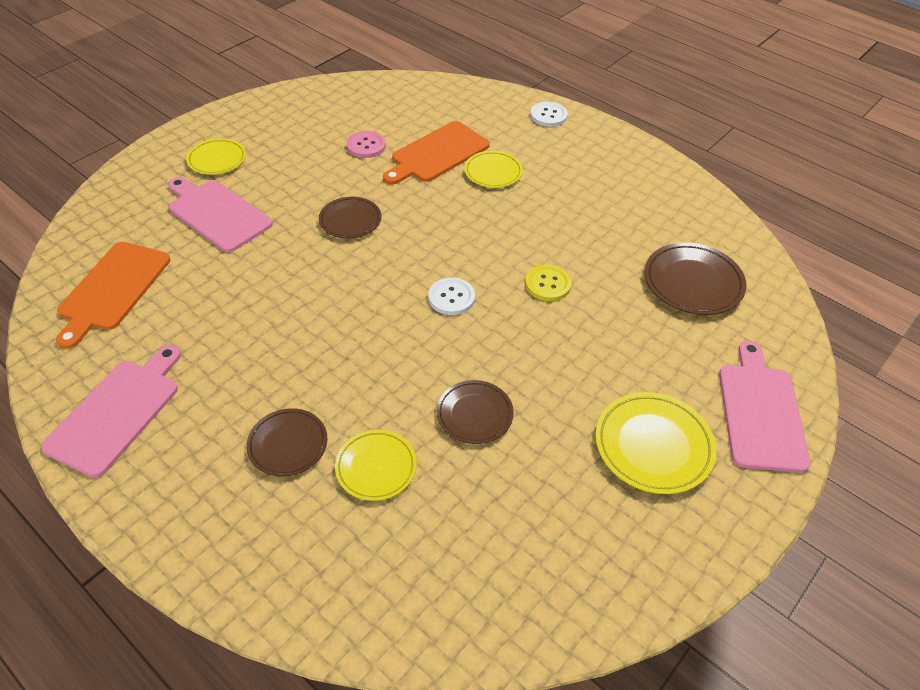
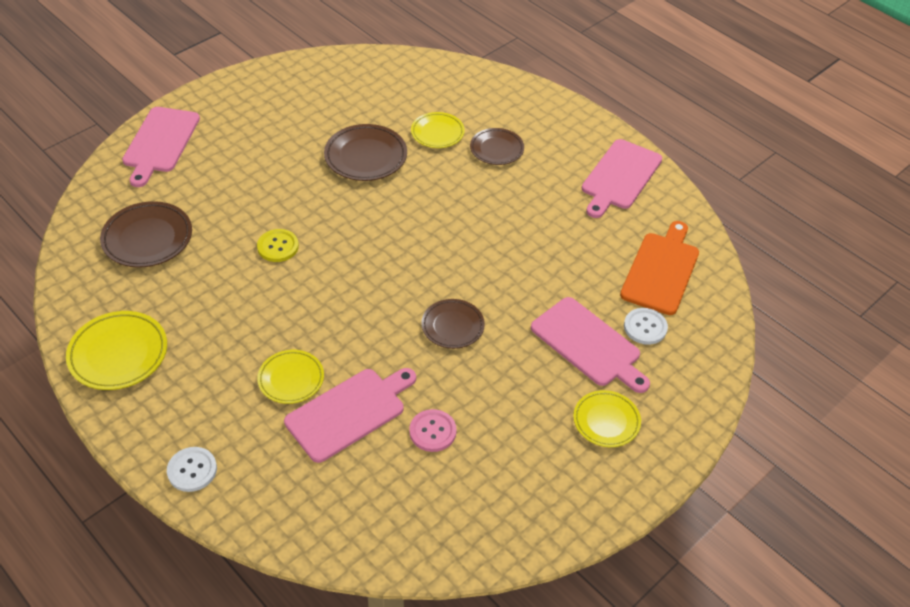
camera: 175 degrees left, 0 degrees up
orange cutting board [383,121,490,185] -> pink cutting board [284,368,416,463]
white button [428,278,475,315] -> white button moved to [624,308,668,345]
brown plate [437,380,514,444] -> brown plate [324,124,407,181], size x1.51
yellow plate [595,392,716,494] -> yellow plate moved to [66,311,167,390]

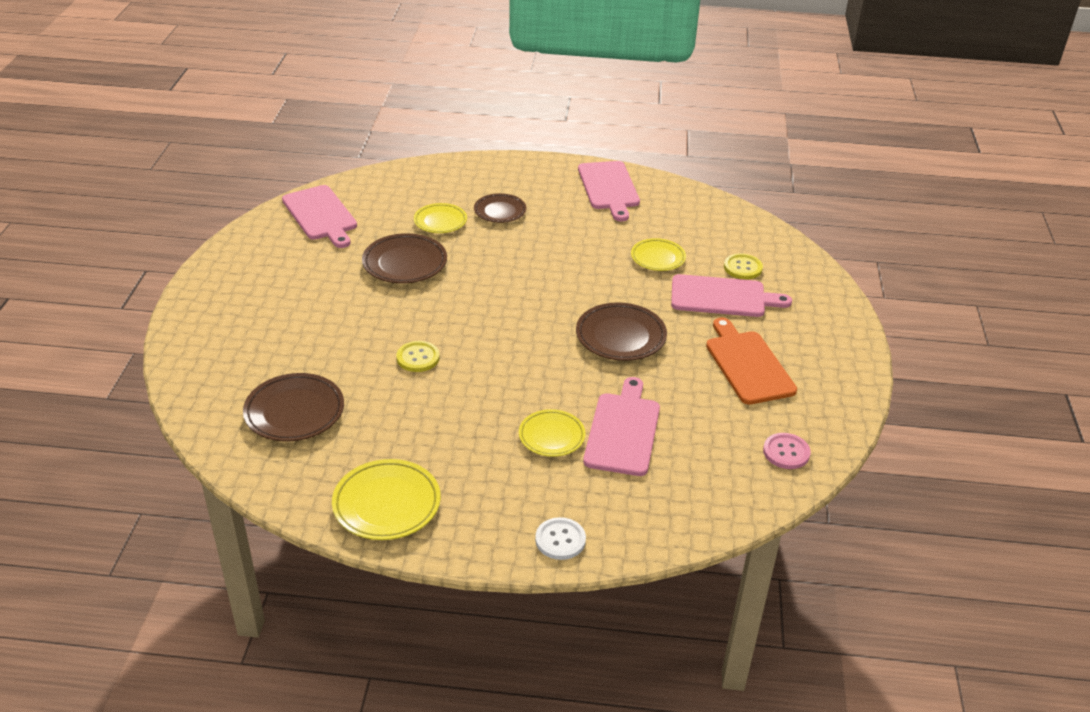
camera: 40 degrees left, 10 degrees down
pink cutting board [122,107,200,187] -> pink cutting board moved to [282,185,357,248]
pink button [409,409,457,452] -> pink button moved to [763,433,811,469]
brown plate [421,299,485,349] -> brown plate [576,302,667,361], size x1.51
yellow plate [573,390,641,447] -> yellow plate moved to [631,238,686,271]
orange cutting board [620,221,699,315] -> orange cutting board moved to [706,317,797,405]
white button [624,308,668,345] -> yellow button [724,253,763,279]

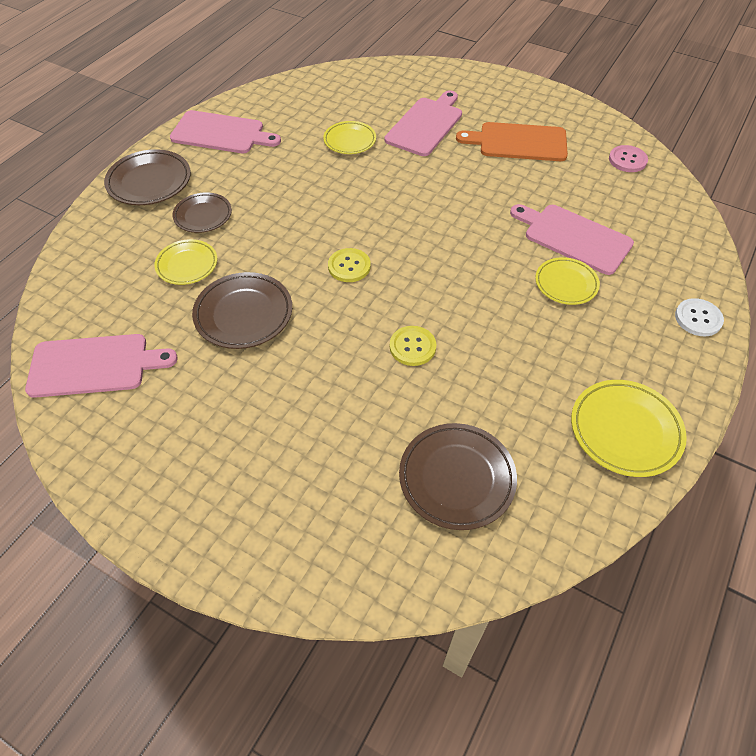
camera: 65 degrees left, 15 degrees up
brown plate [576,302,667,361] -> brown plate moved to [104,149,191,205]
yellow button [724,253,763,279] -> yellow button moved to [328,248,371,282]

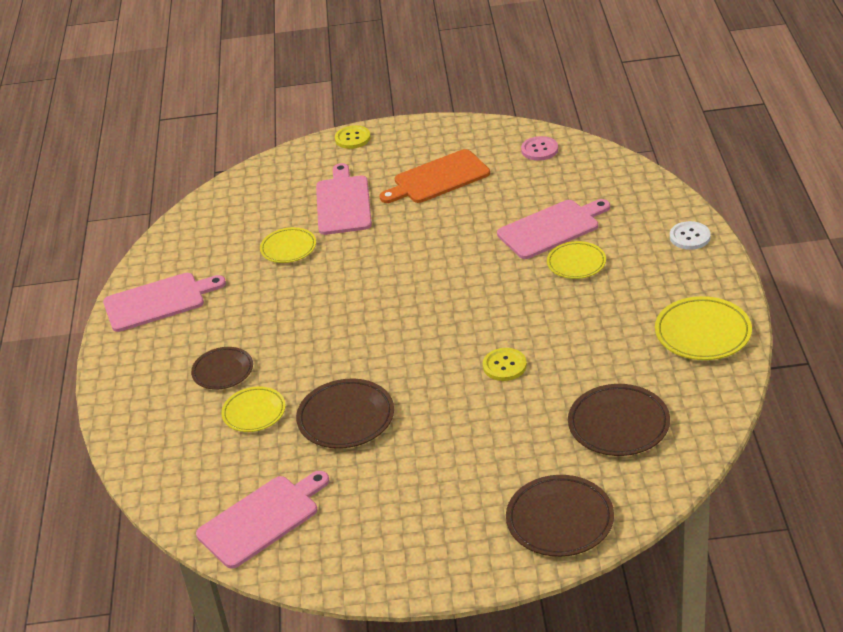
camera: 30 degrees left, 15 degrees down
brown plate [104,149,191,205] -> brown plate moved to [506,475,614,557]
yellow button [328,248,371,282] -> yellow button moved to [335,125,371,149]
pink cutting board [510,204,634,275] -> pink cutting board turned 150 degrees clockwise [497,199,610,259]

